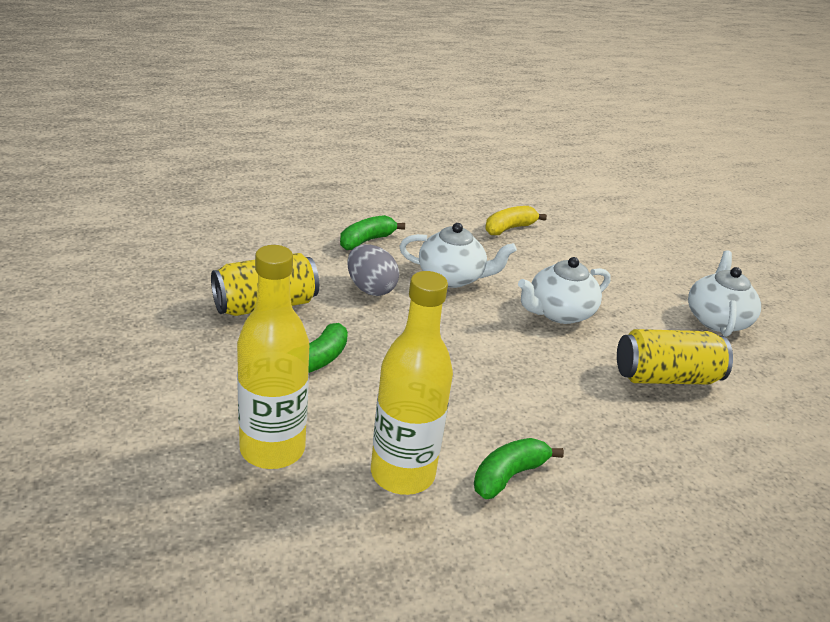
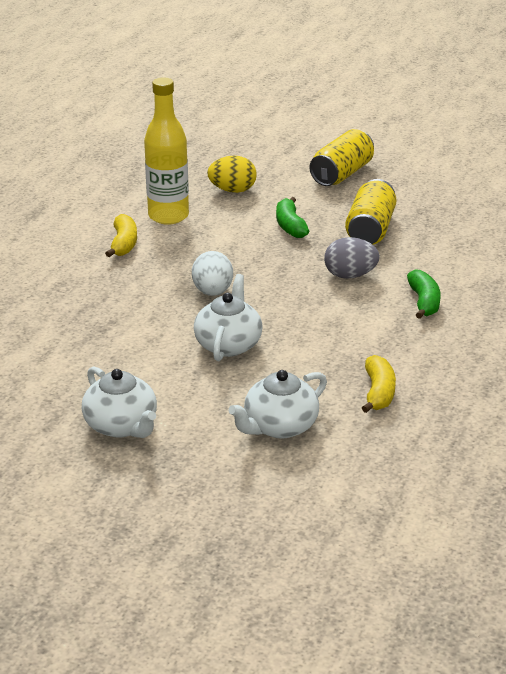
camera: 135 degrees right, 0 degrees up
yellow bottle [237,245,309,469] -> yellow egg [207,156,257,193]
white teapot [399,223,517,288] -> white teapot moved to [228,370,327,439]
green banana [474,438,564,499] -> yellow banana [105,214,137,257]
yellow can [617,329,733,385] -> yellow can moved to [310,129,374,186]
none -> white egg [192,251,233,296]

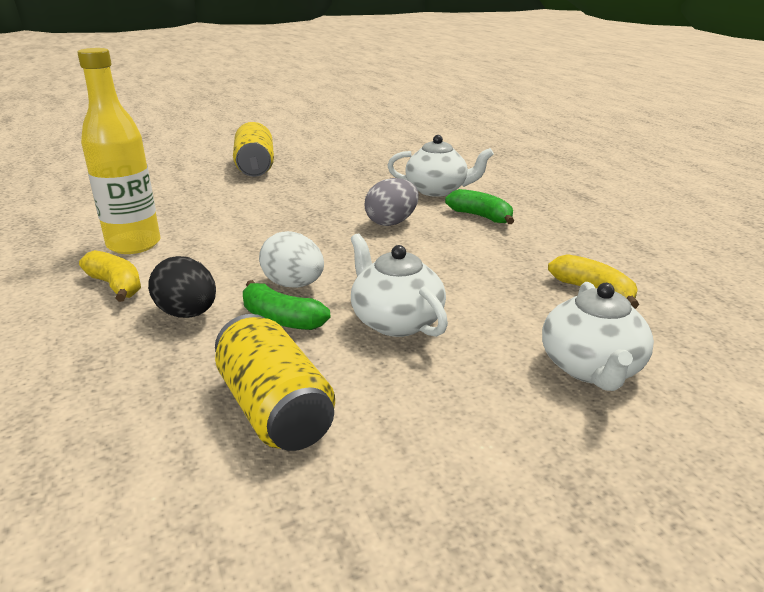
camera: 45 degrees left, 5 degrees down
white teapot [82,366,157,438] -> white teapot moved to [387,135,494,197]
yellow egg [207,156,257,193] -> none
green banana [276,197,309,238] -> green banana moved to [243,280,330,330]
yellow can [345,179,396,245] -> yellow can moved to [215,314,335,451]
none -> black egg [148,256,216,318]

